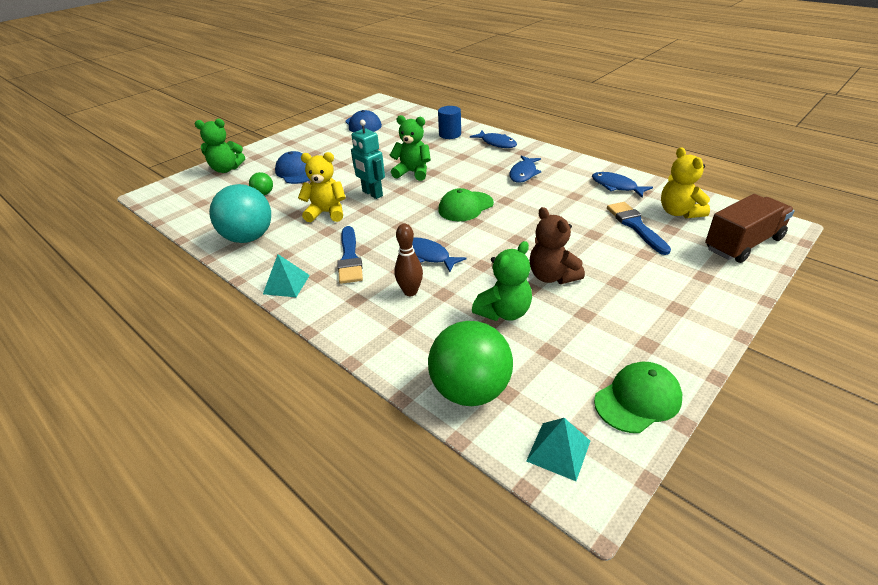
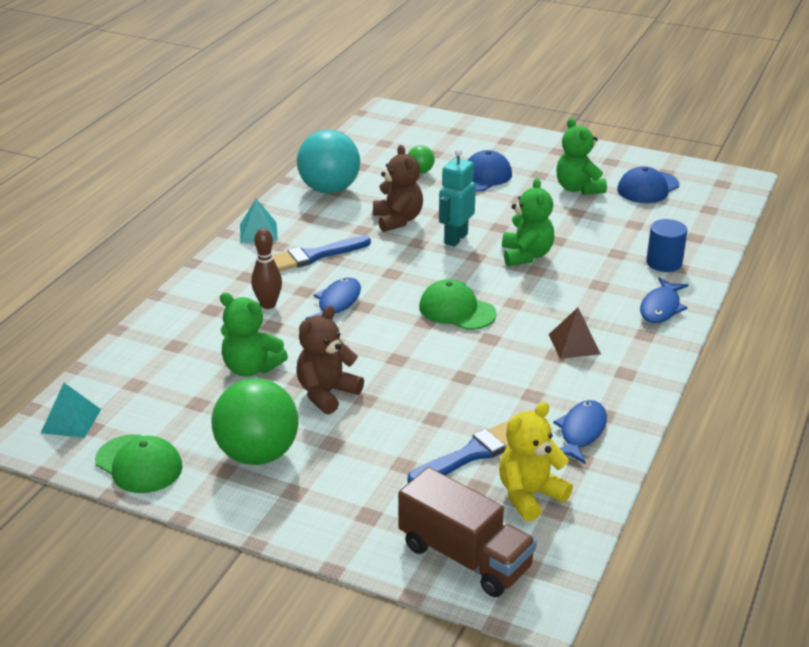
camera: 70 degrees right, 5 degrees down
green teddy bear [195,119,245,173] -> green teddy bear moved to [556,118,607,195]
yellow teddy bear [298,152,346,222] -> brown teddy bear [373,145,423,232]
green ball [428,321,513,406] -> green ball moved to [211,378,299,465]
blue fish [510,156,542,183] -> brown pyramid [549,308,601,359]

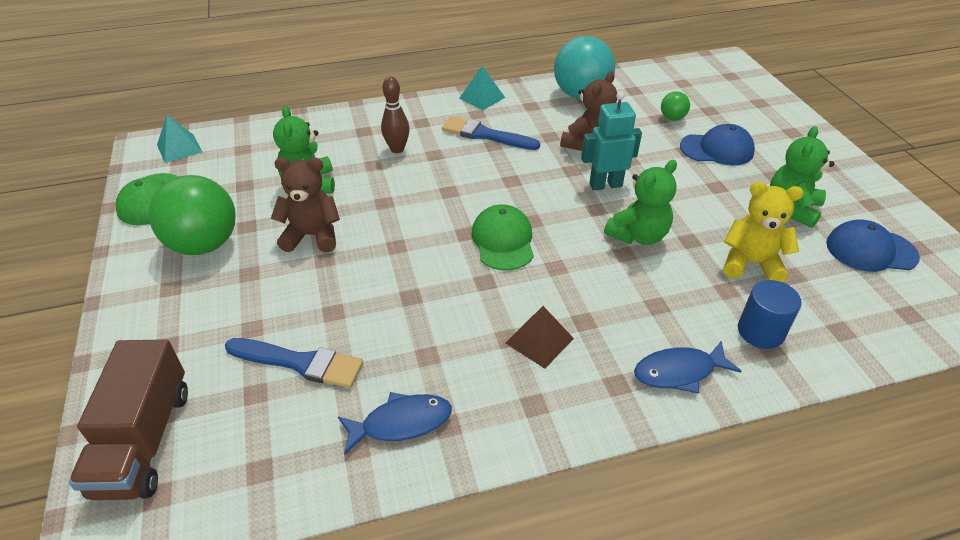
camera: 50 degrees right, 10 degrees up
blue fish [305,278,361,320] -> none
yellow teddy bear [499,402,573,521] -> yellow teddy bear moved to [724,182,804,282]

